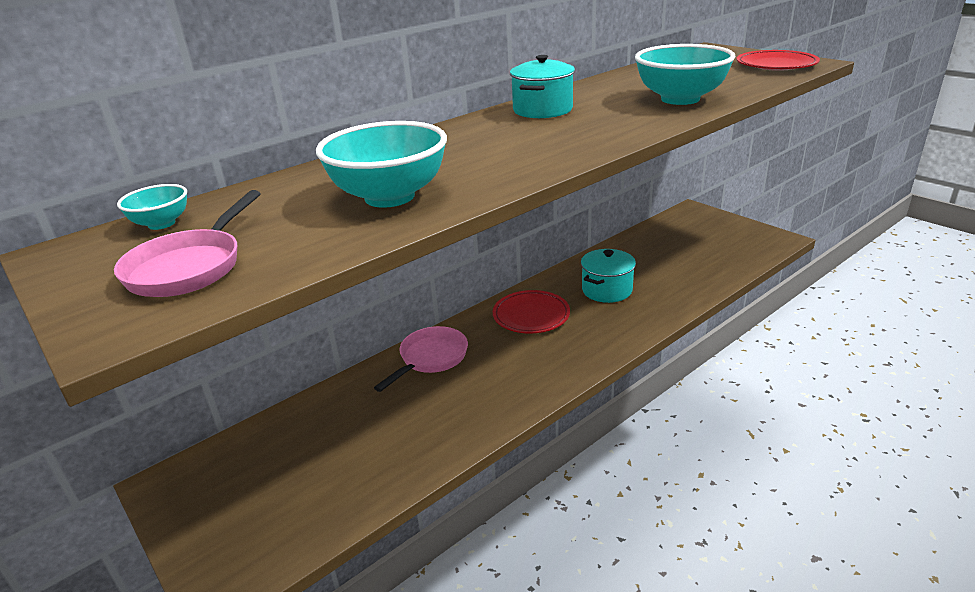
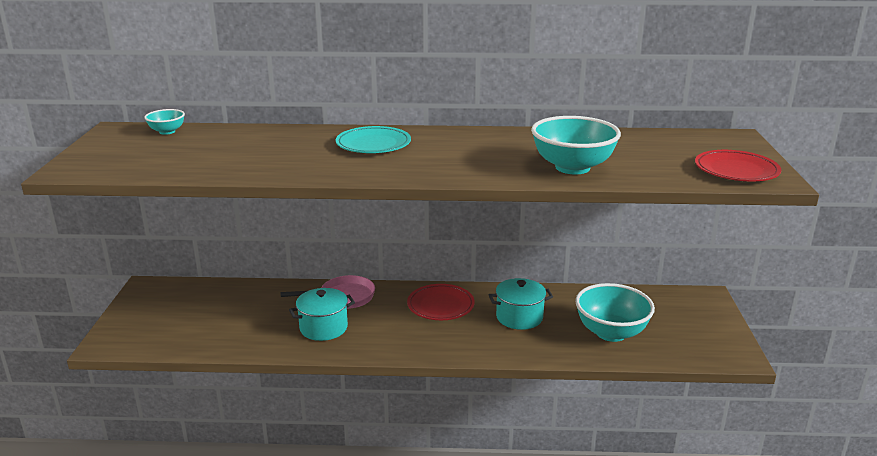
camera: 40 degrees right, 5 degrees down
pink pan [114,190,261,297] -> none
turquoise bowl [316,121,447,208] -> turquoise bowl moved to [575,283,655,342]
turquoise pot [510,55,575,118] -> turquoise pot moved to [289,288,355,341]
none -> turquoise plate [336,126,411,153]

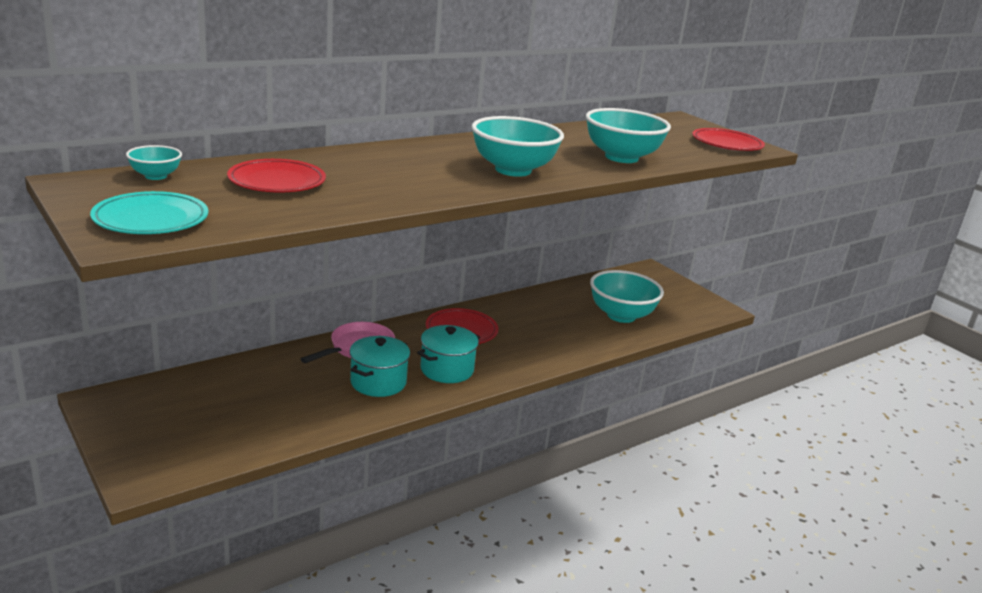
camera: 40 degrees left, 0 degrees up
turquoise plate [336,126,411,153] -> turquoise plate moved to [90,191,208,234]
turquoise pot [489,278,553,330] -> turquoise pot moved to [417,325,480,383]
none -> red plate [227,159,326,192]
none -> turquoise bowl [472,116,564,177]

